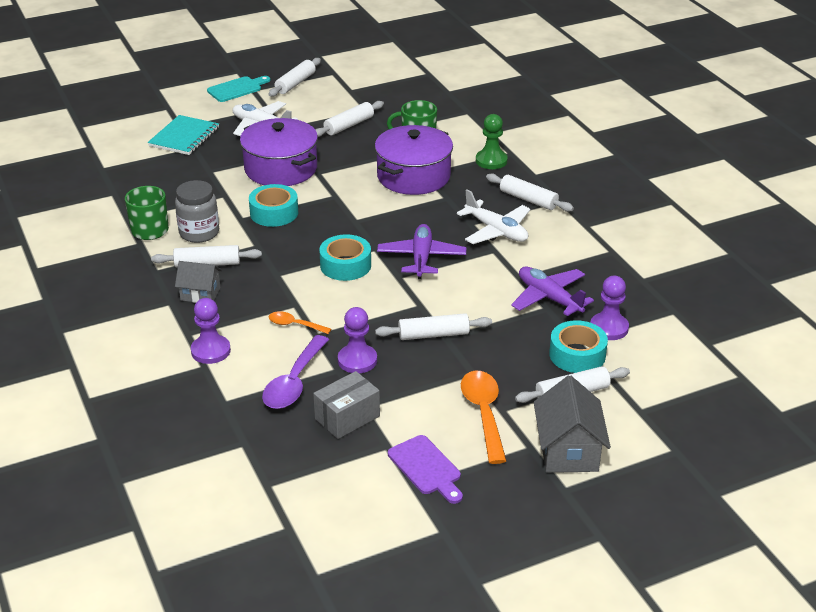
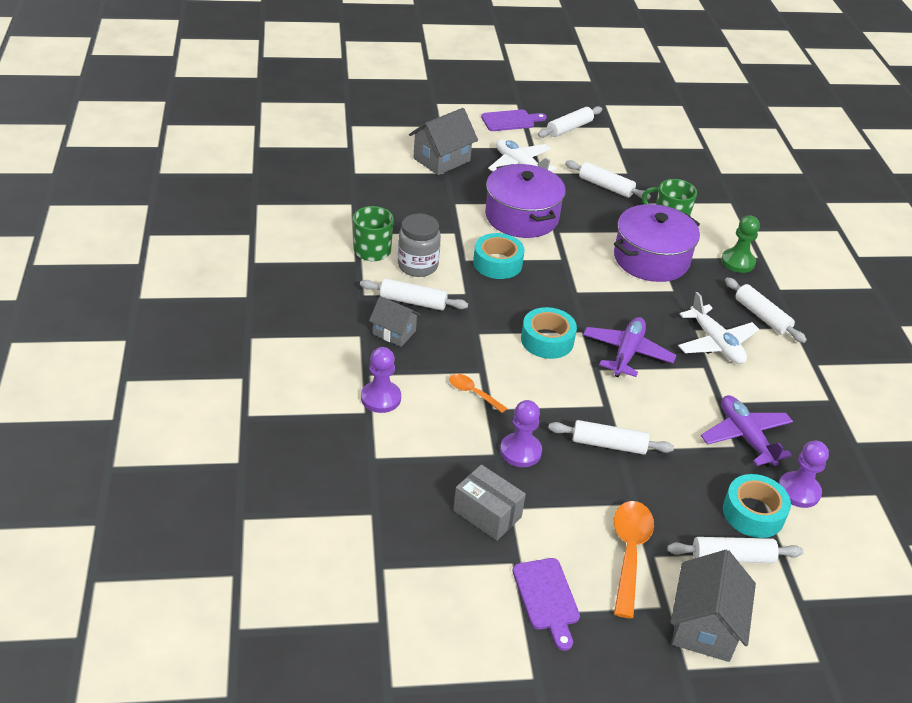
camera: 15 degrees right, 5 degrees up
turquoise notebook [148,115,219,155] -> grey house [409,108,478,175]
turquoise cutting board [207,76,270,102] -> purple cutting board [481,109,547,131]
purple spoon [262,335,329,409] -> none
grey box [313,371,380,439] -> grey box turned 60 degrees clockwise [453,465,526,541]
white rolling pin [316,101,384,137] -> white rolling pin turned 60 degrees clockwise [565,160,651,199]

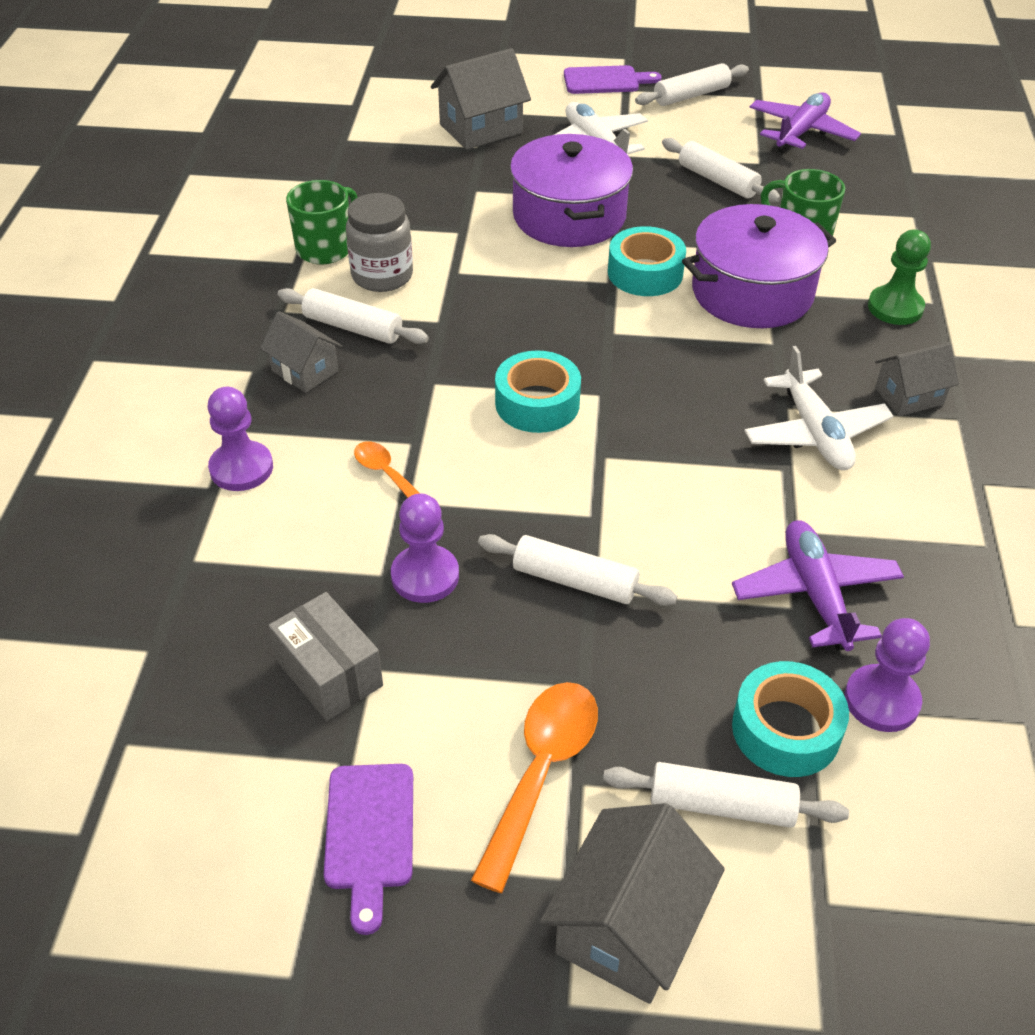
camera: 15 degrees right, 5 degrees up
turquoise tape [473,233,525,279] -> turquoise tape moved to [608,226,686,296]
purple plane [583,317,676,377] -> purple plane moved to [749,92,861,153]
white rolling pin [725,277,807,343] -> grey house [875,342,959,416]

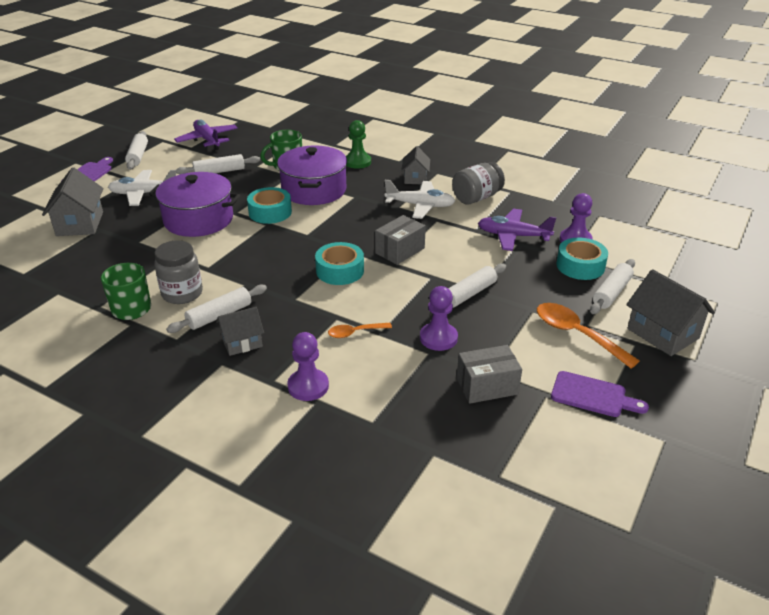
camera: 65 degrees left, 10 degrees down
none -> grey box [375,215,426,265]
none -> grey jar [452,162,505,204]

